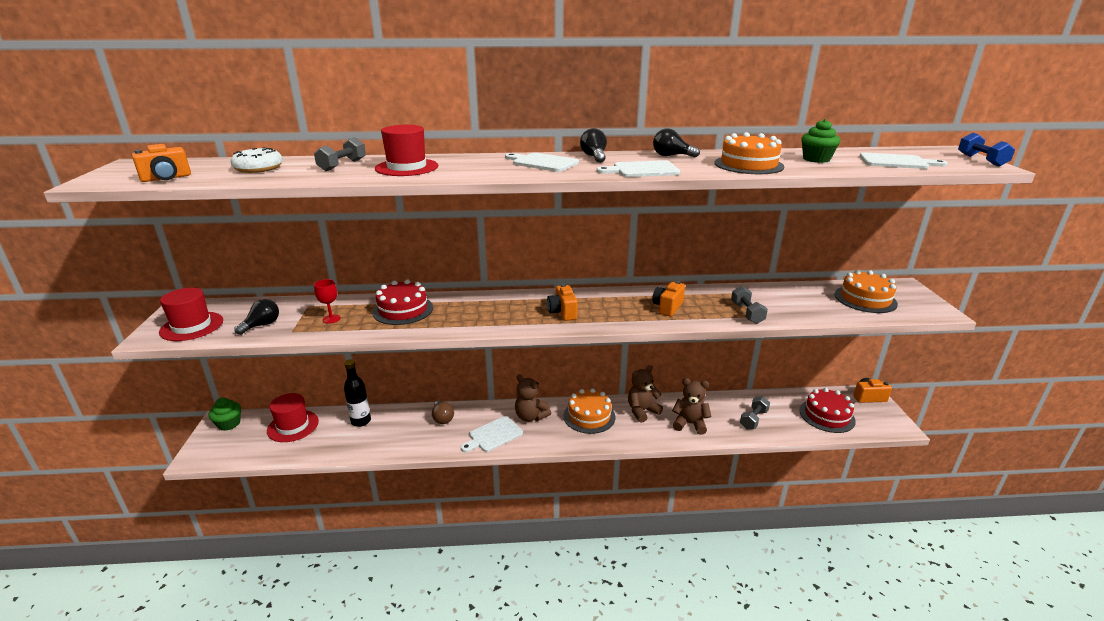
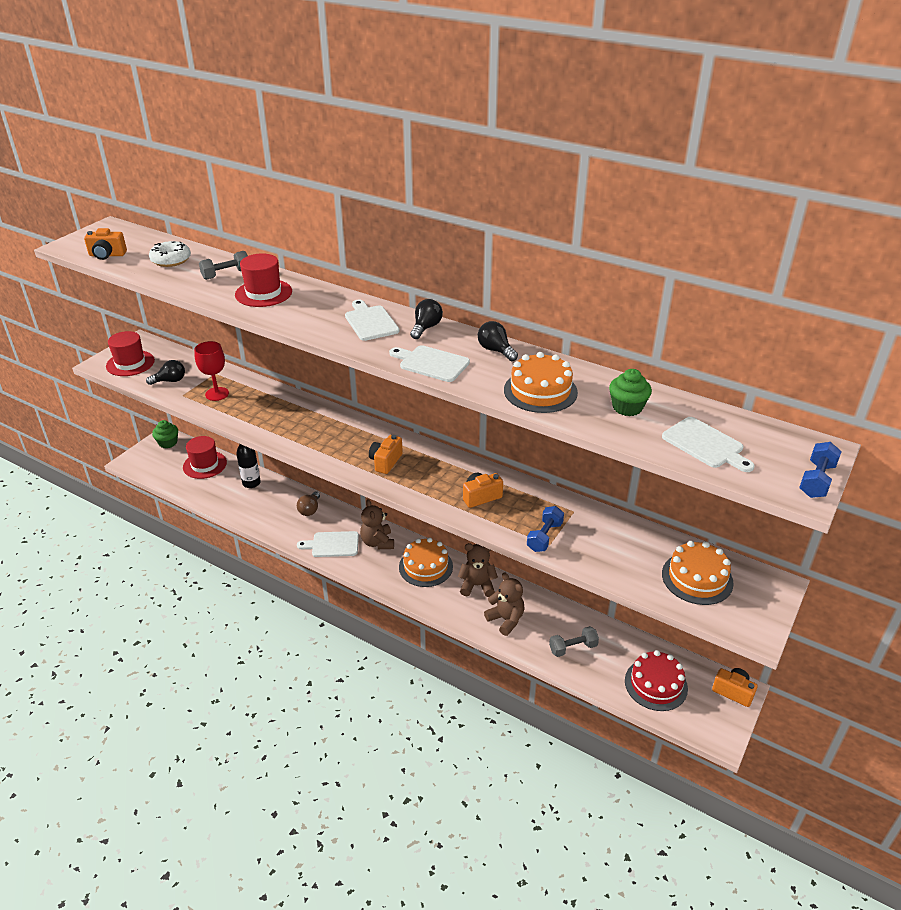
camera: 35 degrees right, 10 degrees up
red goblet [314,279,341,324] -> red goblet [194,341,229,401], size x1.52
red cake [373,280,433,325] -> none
grey dumbbell [731,286,768,324] -> blue dumbbell [527,506,564,552]

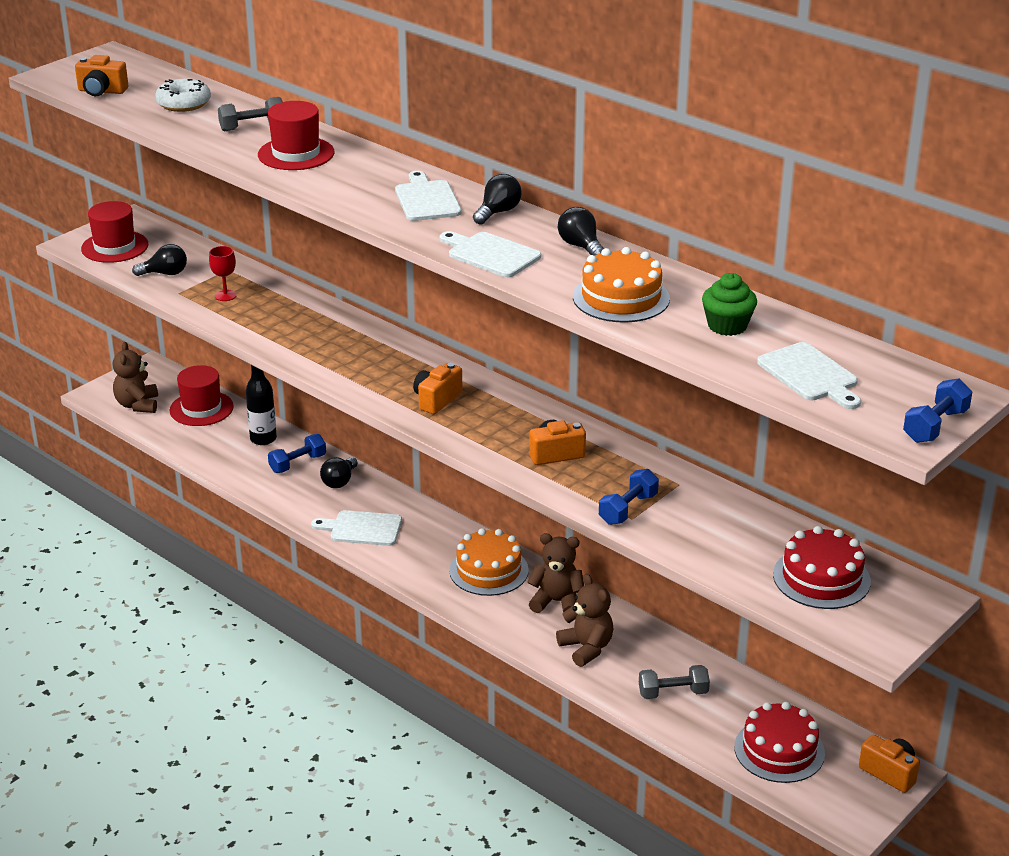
camera: 10 degrees right, 5 degrees down
green cupcake [152,420,178,448] -> none
red goblet [194,341,229,401] -> red goblet [209,246,237,301], size x0.66
brown light bulb [297,492,320,516] -> black light bulb [320,457,358,488]
brown teddy bear [360,499,394,549] -> brown teddy bear moved to [113,342,158,413]
orange cake [662,541,734,605] -> red cake [773,526,871,609]
none -> blue dumbbell [268,434,326,473]

